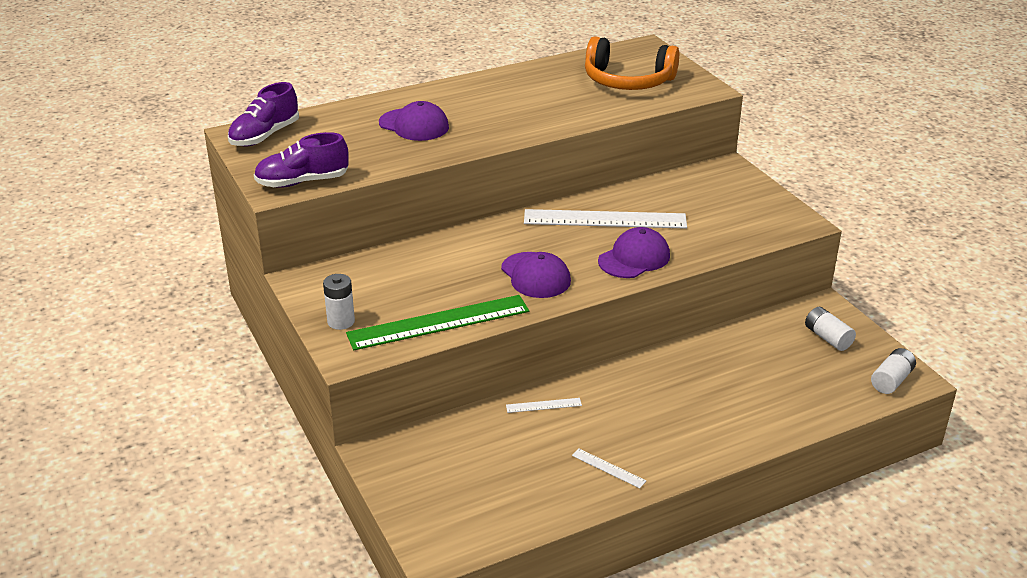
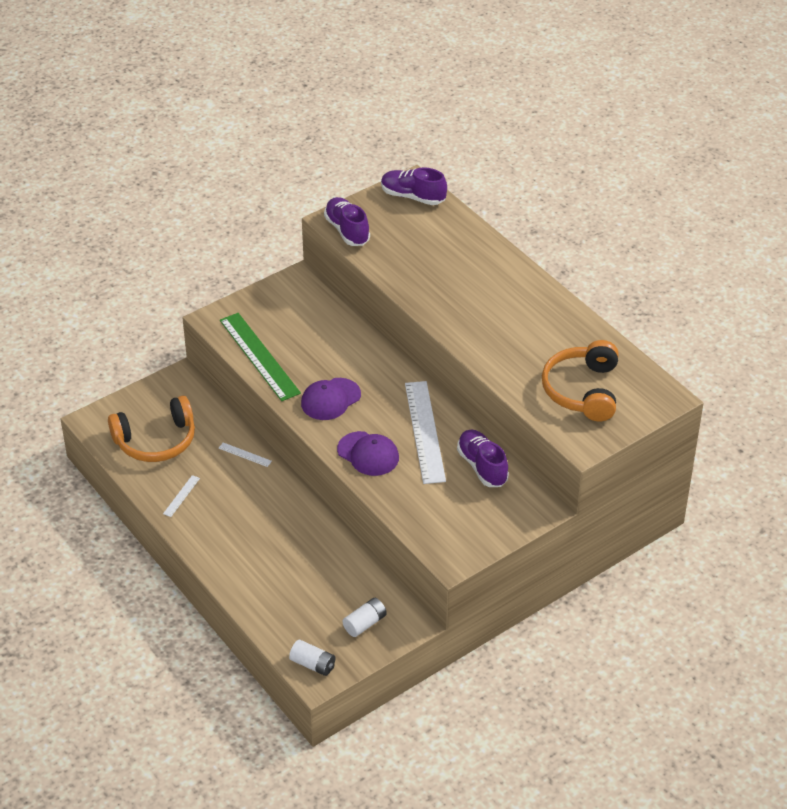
camera: 80 degrees right, 10 degrees up
white battery [323,274,355,330] -> none
purple cap [379,101,449,141] -> none
white ruler [506,398,582,413] -> white ruler turned 45 degrees counterclockwise [219,442,272,467]
none -> orange headphones [108,395,195,462]
none -> purple shoe [457,430,509,487]

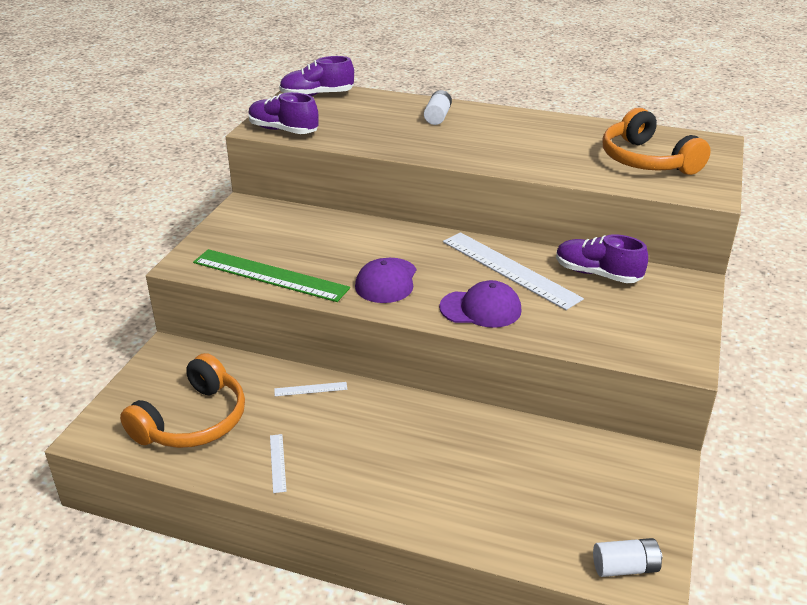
camera: 35 degrees left, 10 degrees down
white battery [343,598,387,637] -> white battery moved to [424,90,452,125]

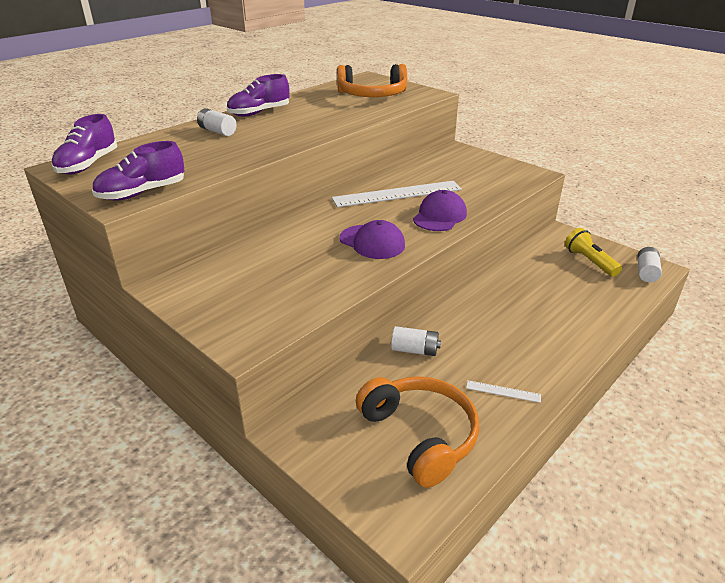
camera: 65 degrees left, 0 degrees up
green ruler [193,249,350,302] -> none
white ruler [274,382,347,396] -> white battery [391,326,441,356]
purple shoe [556,234,648,283] -> purple shoe moved to [227,74,289,117]
none -> yellow flashlight [565,228,622,277]

